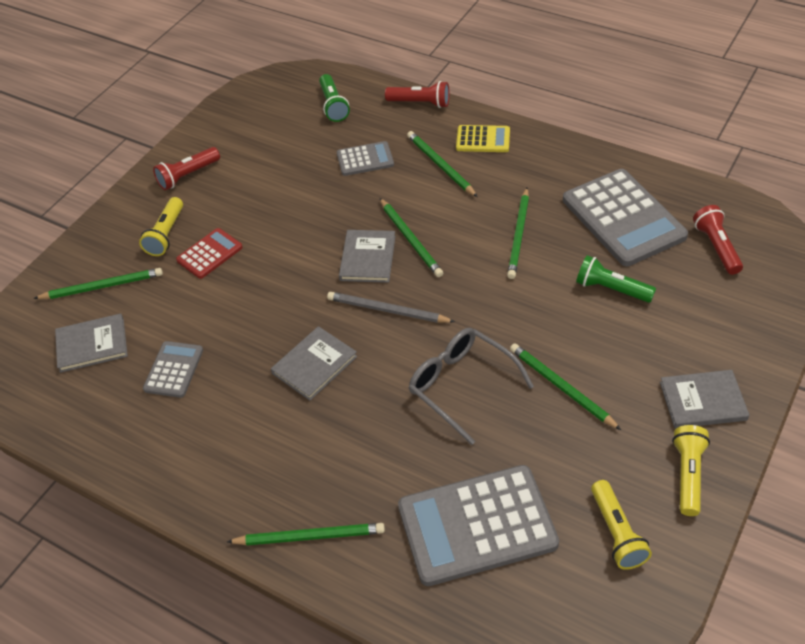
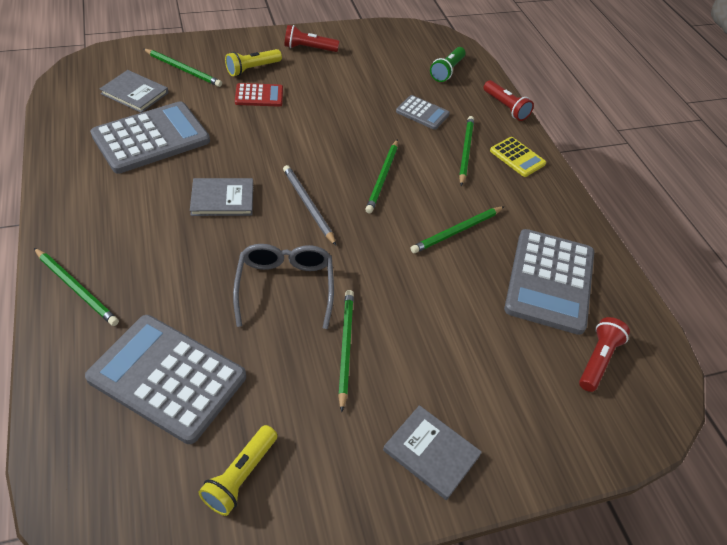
camera: 35 degrees right, 0 degrees up
grey calculator [143,341,203,398] -> grey calculator [90,101,210,174], size x1.97
grey book [339,230,396,283] -> none
green flashlight [576,255,656,303] -> none
yellow flashlight [672,425,710,516] -> none

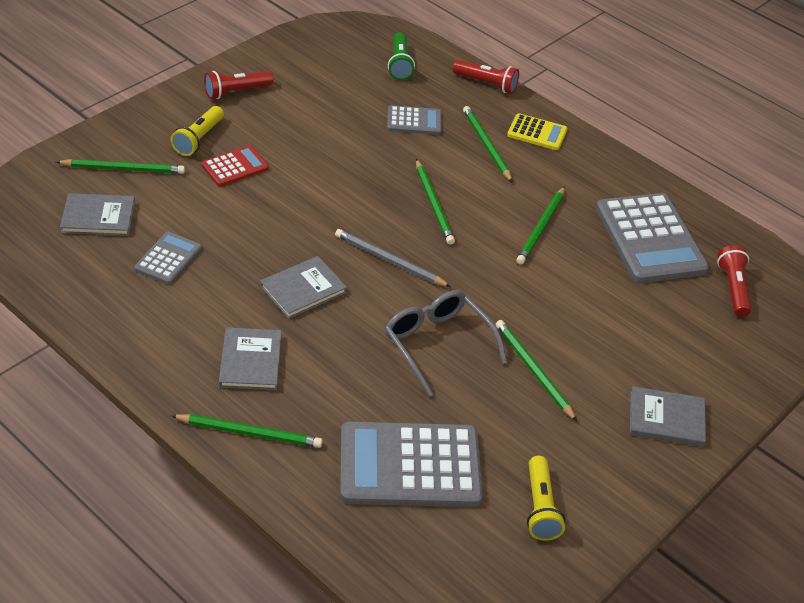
camera: 30 degrees left, 5 degrees down
grey calculator [90,101,210,174] -> grey calculator [134,231,202,285], size x0.51
none -> grey book [219,327,282,390]

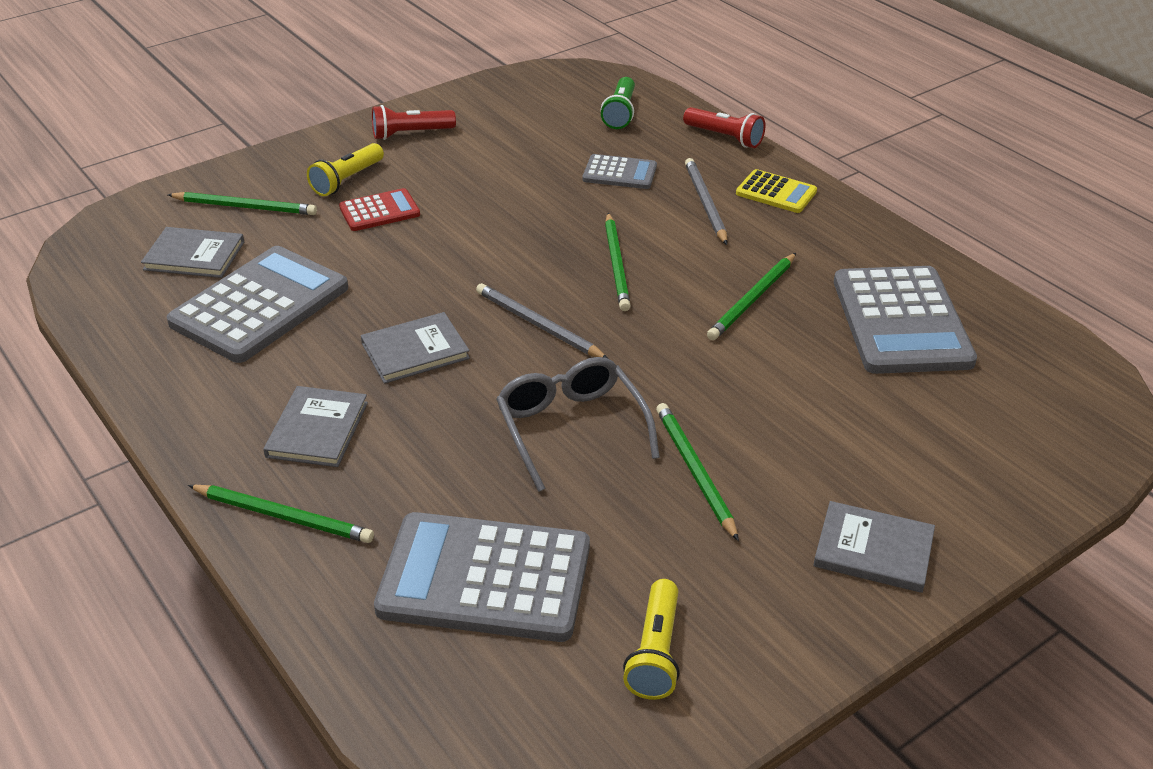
camera: 15 degrees right, 5 degrees down
grey calculator [134,231,202,285] -> grey calculator [167,246,348,363], size x1.97
green pencil [463,106,513,183] -> grey pencil [685,158,727,245]
red flashlight [717,245,751,317] -> none

